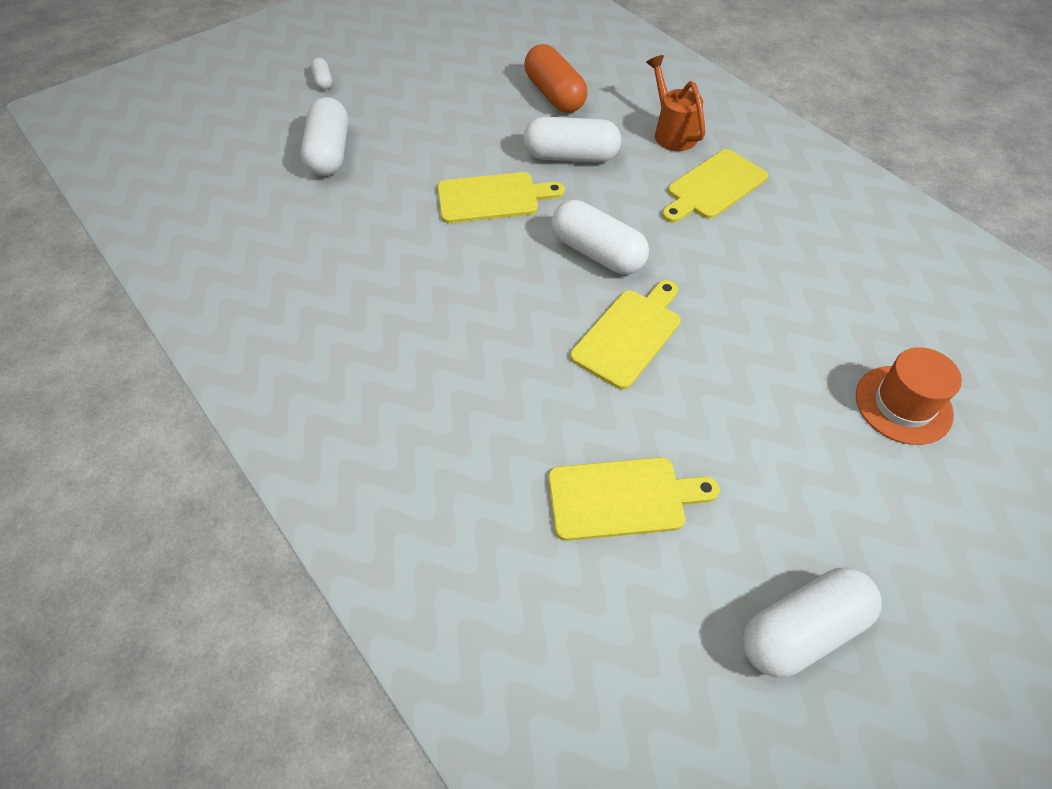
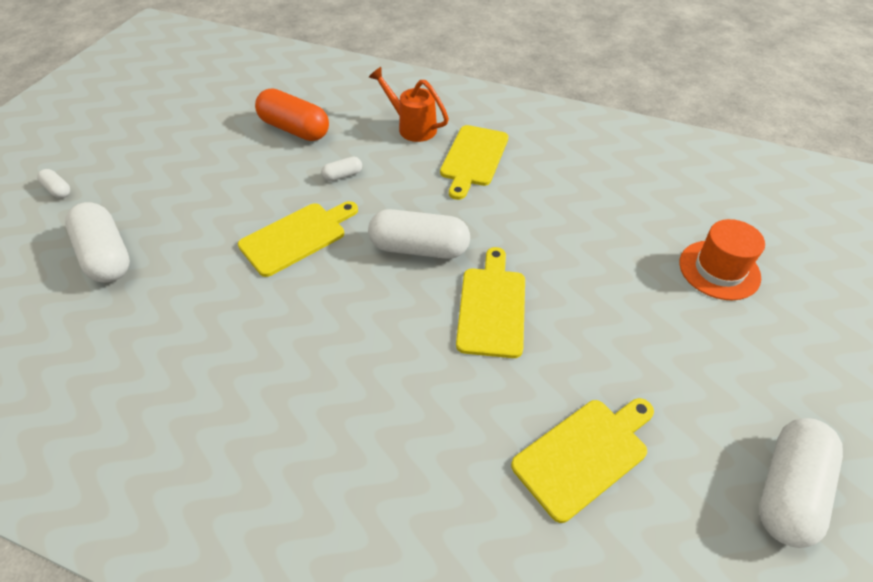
camera: 30 degrees left, 5 degrees down
white capsule [523,117,621,162] -> white capsule [321,157,362,181], size x0.47

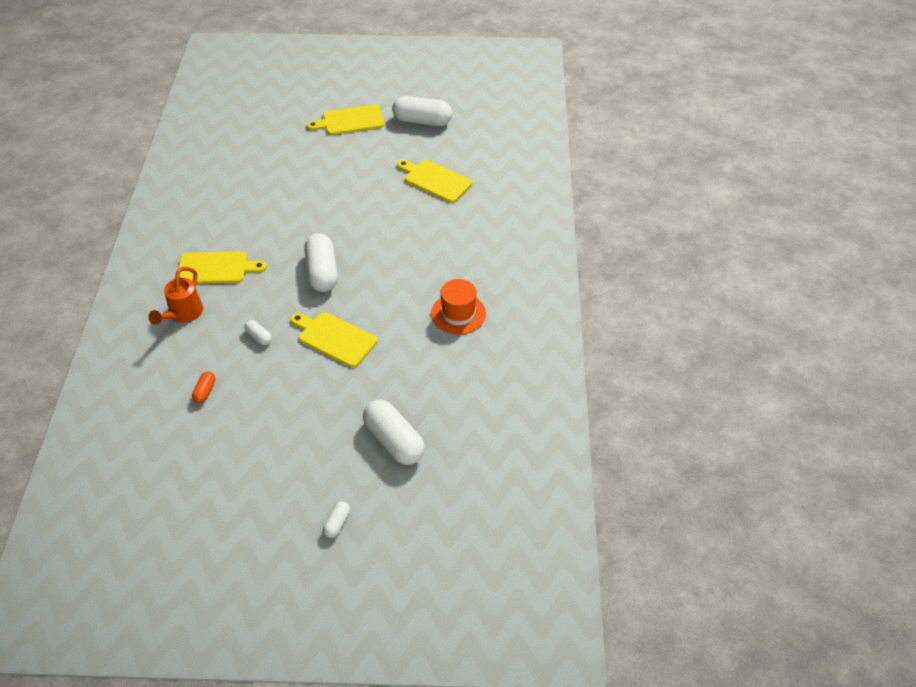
camera: 110 degrees left, 0 degrees up
white capsule [65,202,130,283] -> white capsule turned 75 degrees counterclockwise [363,400,425,465]
orange capsule [255,89,329,141] -> orange capsule [192,371,216,403], size x0.47
yellow cutting board [456,247,525,358] -> yellow cutting board moved to [307,104,384,135]
orange hat [679,219,765,300] -> orange hat moved to [431,279,486,335]

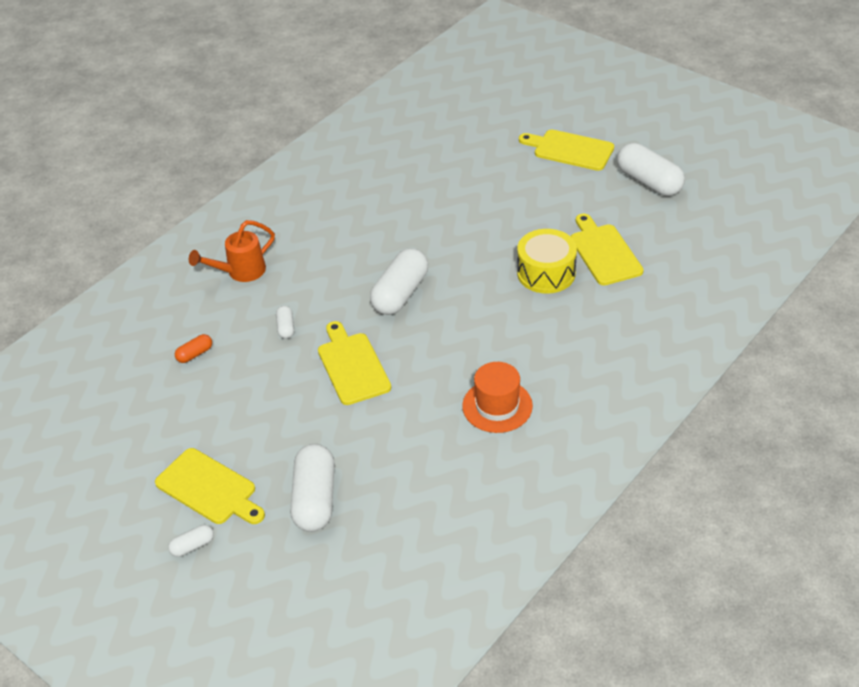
camera: 40 degrees right, 5 degrees down
yellow cutting board [178,251,267,284] -> yellow cutting board moved to [155,448,265,524]
none -> yellow drum [517,229,577,294]

